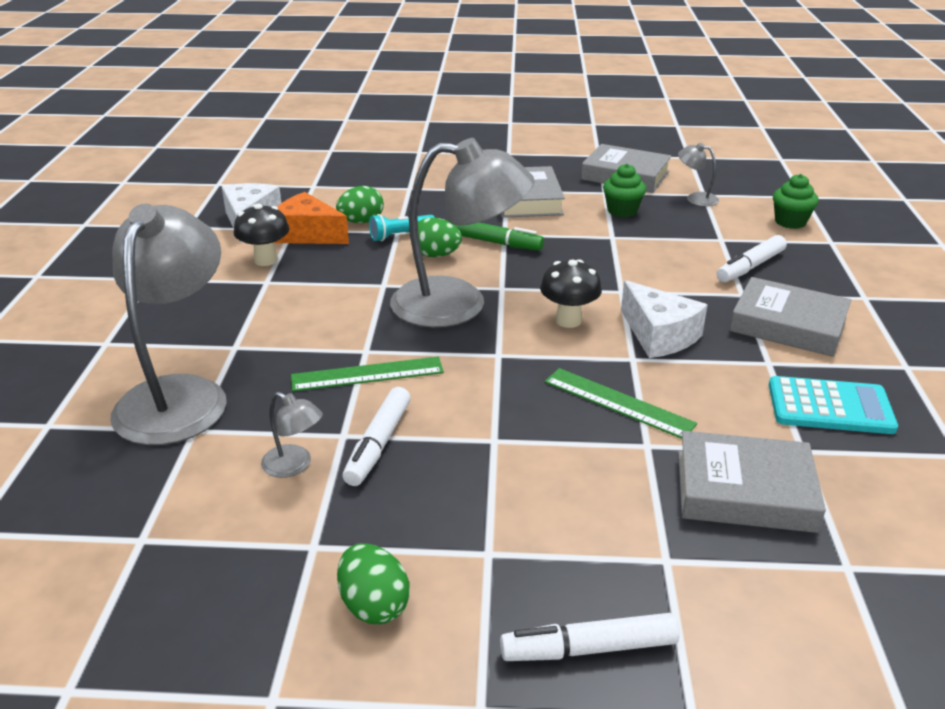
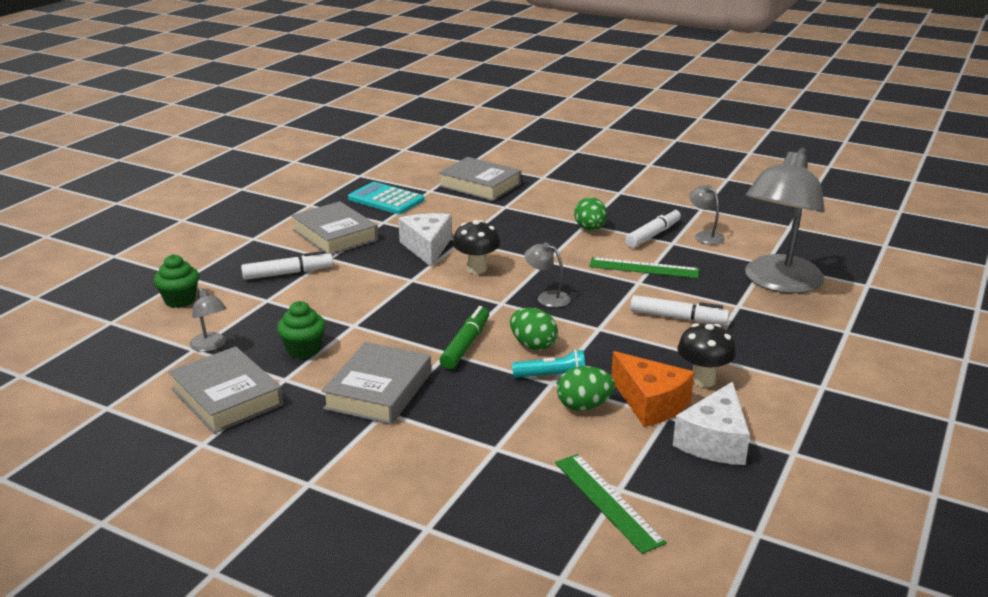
camera: 155 degrees left, 5 degrees down
green egg [337,543,410,624] -> green egg moved to [574,197,607,231]
grey lamp [390,138,534,328] -> grey lamp [524,242,571,308], size x0.41
green marker [453,222,544,251] -> green marker turned 60 degrees clockwise [440,306,489,369]
white marker [500,613,680,661] -> white marker moved to [630,295,729,324]
green ruler [545,368,697,439] -> green ruler moved to [555,454,667,554]

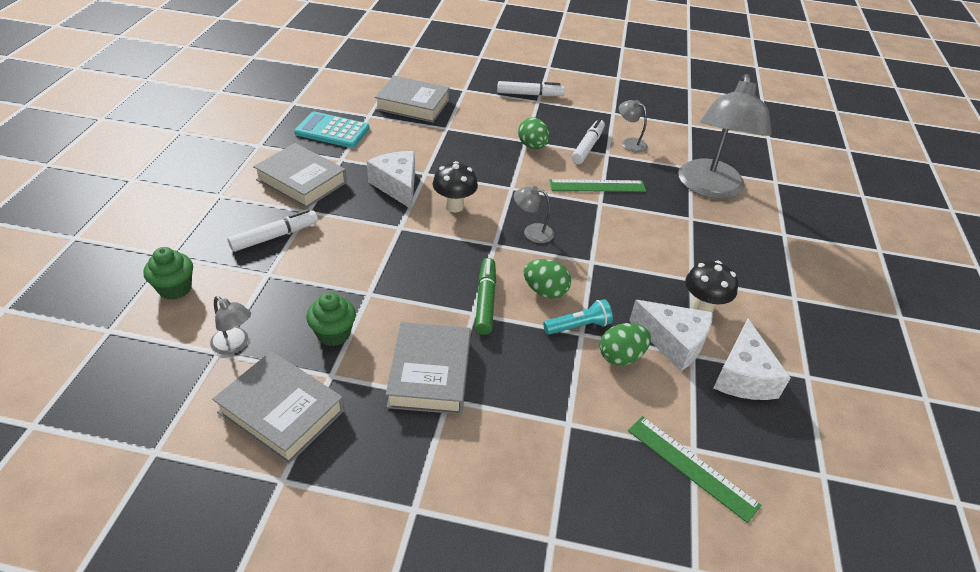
camera: 20 degrees left, 15 degrees up
orange cheese [611,351,694,427] -> white cheese [629,300,713,371]
white marker [630,295,729,324] -> white marker moved to [497,81,565,96]

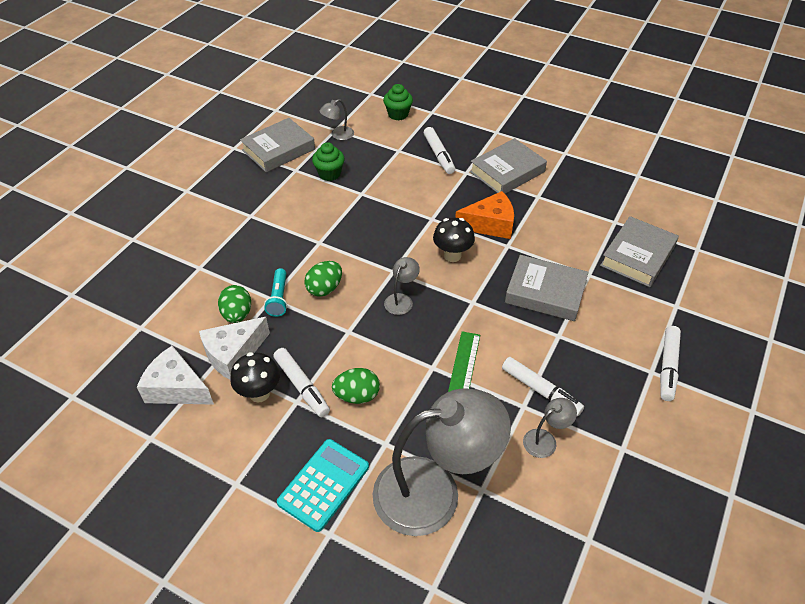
camera: 110 degrees right, 5 degrees up
turquoise calculator [294,111,370,148] -> turquoise calculator moved to [277,439,369,532]
white cheese [367,151,415,209] -> orange cheese [455,191,514,239]
grey book [386,322,471,415] -> grey book moved to [505,255,588,321]
green marker [475,258,496,335] -> none
green egg [518,117,550,149] -> green egg moved to [332,368,380,404]
green ruler [628,416,761,523] -> none
grey lamp [678,74,771,199] -> grey lamp turned 135 degrees clockwise [373,388,511,536]
none -> white marker [273,348,330,417]

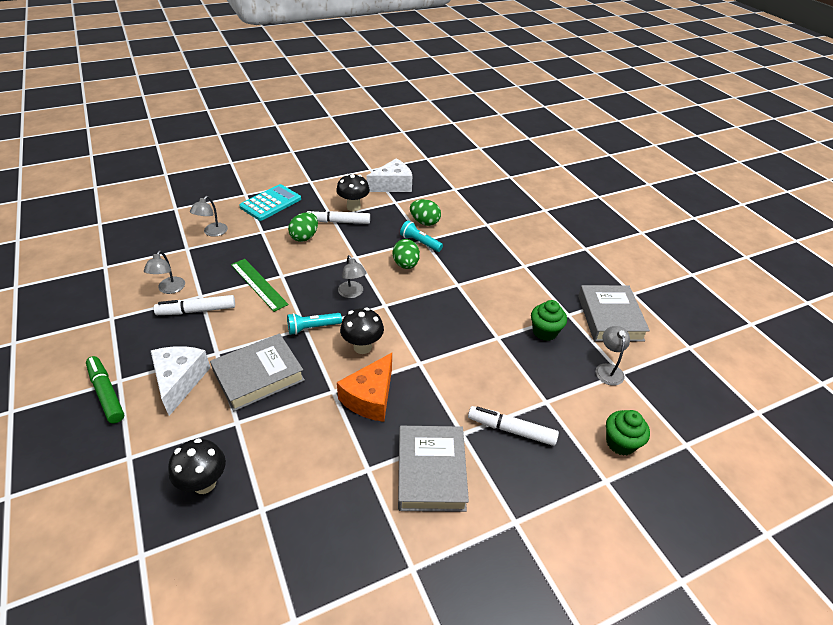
camera: 125 degrees right, 5 degrees down
white cheese [199,317,270,380] -> white cheese moved to [151,346,211,416]
turquoise calculator [277,439,369,532] -> turquoise calculator turned 120 degrees counterclockwise [239,184,301,221]
grey lamp [373,388,511,536] -> grey lamp [190,196,228,237], size x0.41
grey book [600,216,679,287] -> black mushroom [168,438,226,494]
white marker [660,326,681,401] -> green marker [86,356,124,424]
none -> turquoise flashlight [287,313,342,335]

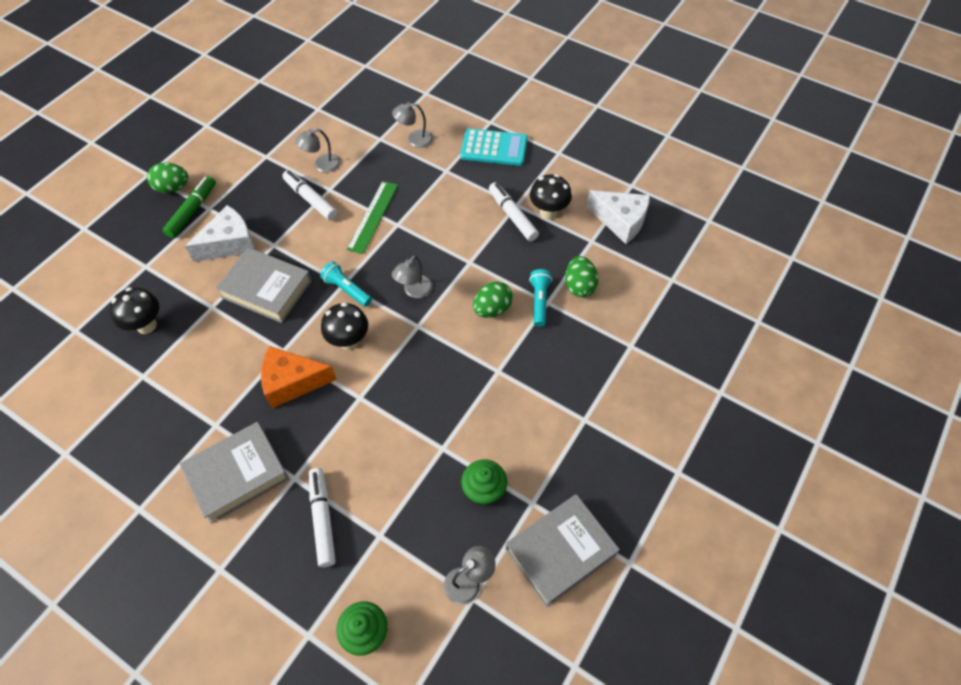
camera: 60 degrees right, 15 degrees up
green egg [288,212,318,242] -> green egg moved to [147,163,188,193]

